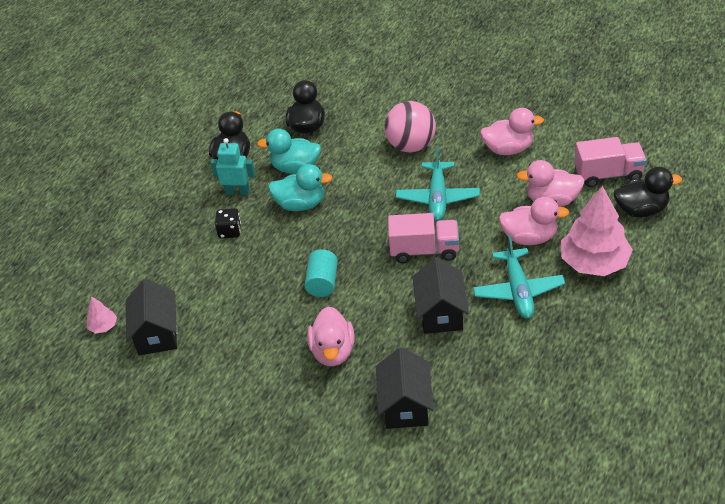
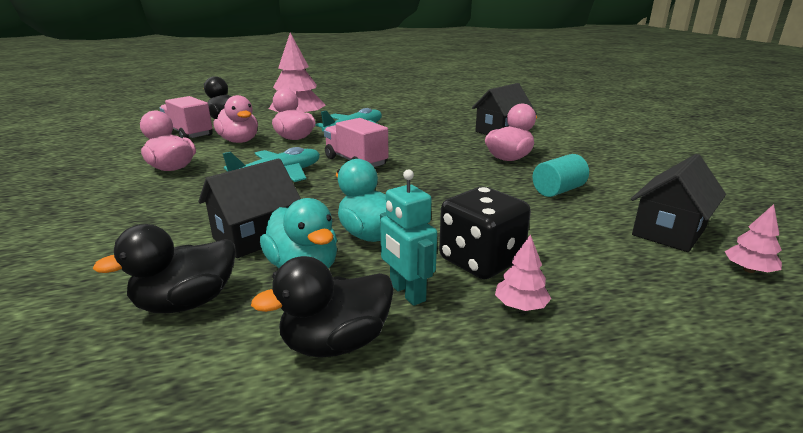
camera: 135 degrees left, 20 degrees down
black dice [215,208,241,239] -> black dice [439,186,531,279], size x1.80
turquoise cylinder [305,249,338,297] -> turquoise cylinder moved to [533,154,589,197]
pink ball [385,101,436,152] -> none
black house [412,257,469,334] -> black house moved to [198,158,301,258]
none -> pink tree [495,234,551,311]

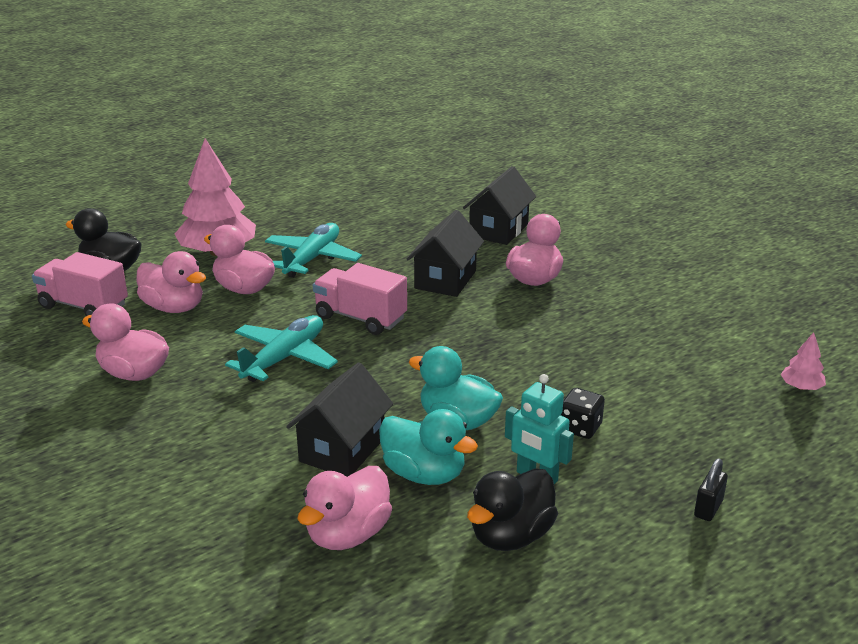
camera: 20 degrees left, 5 degrees up
black duck [92,224,235,313] -> pink duck [297,466,392,550]
black dice [439,186,531,279] -> black dice [561,388,605,439], size x0.56
pink tree [495,234,551,311] -> none
turquoise cylinder [533,154,589,197] -> none
black house [631,154,726,252] -> black house moved to [407,210,484,297]
none -> black padlock [694,459,728,521]

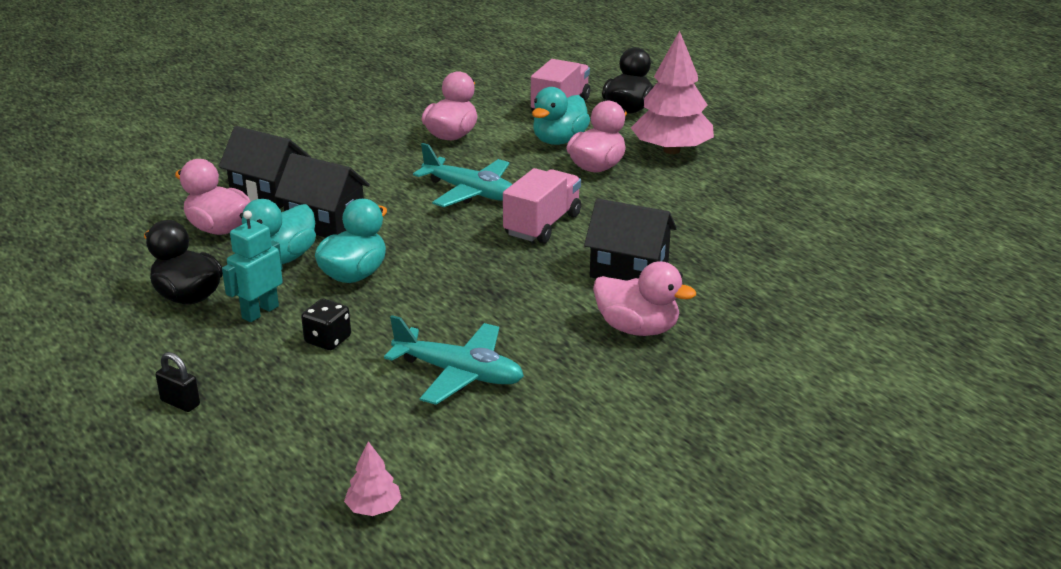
camera: 90 degrees right, 0 degrees up
pink duck [136,251,206,313] -> turquoise duck [532,87,590,145]
turquoise plane [265,223,362,278] -> turquoise plane moved to [384,315,524,405]
black house [463,166,536,245] -> black house moved to [219,126,311,209]

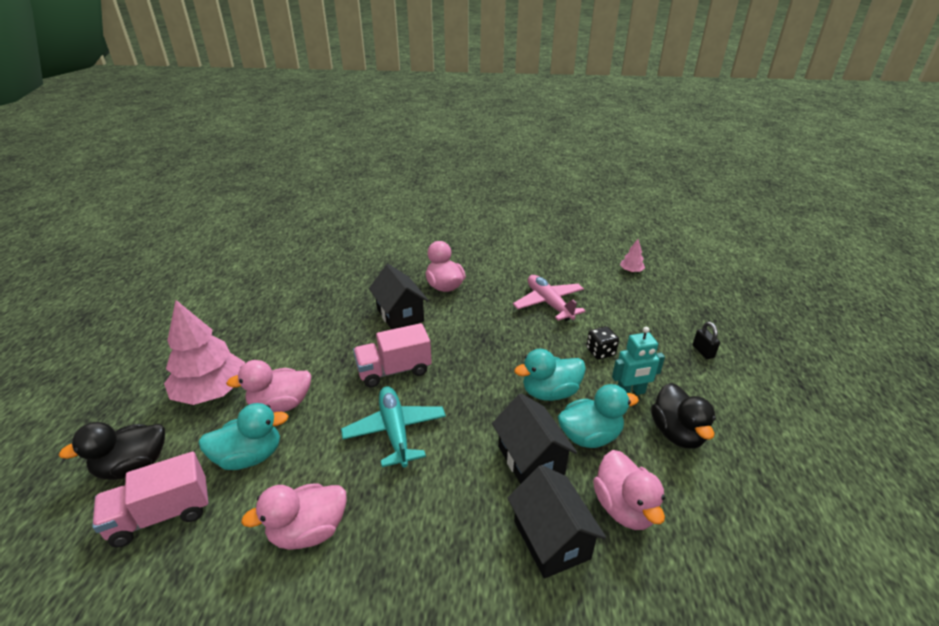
camera: 140 degrees left, 5 degrees up
turquoise plane [384,315,524,405] -> pink plane [513,275,585,321]

